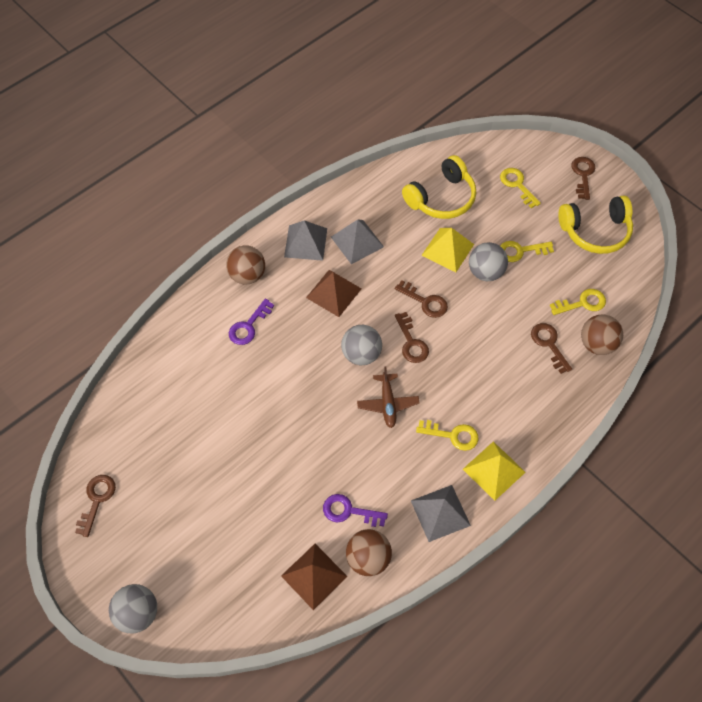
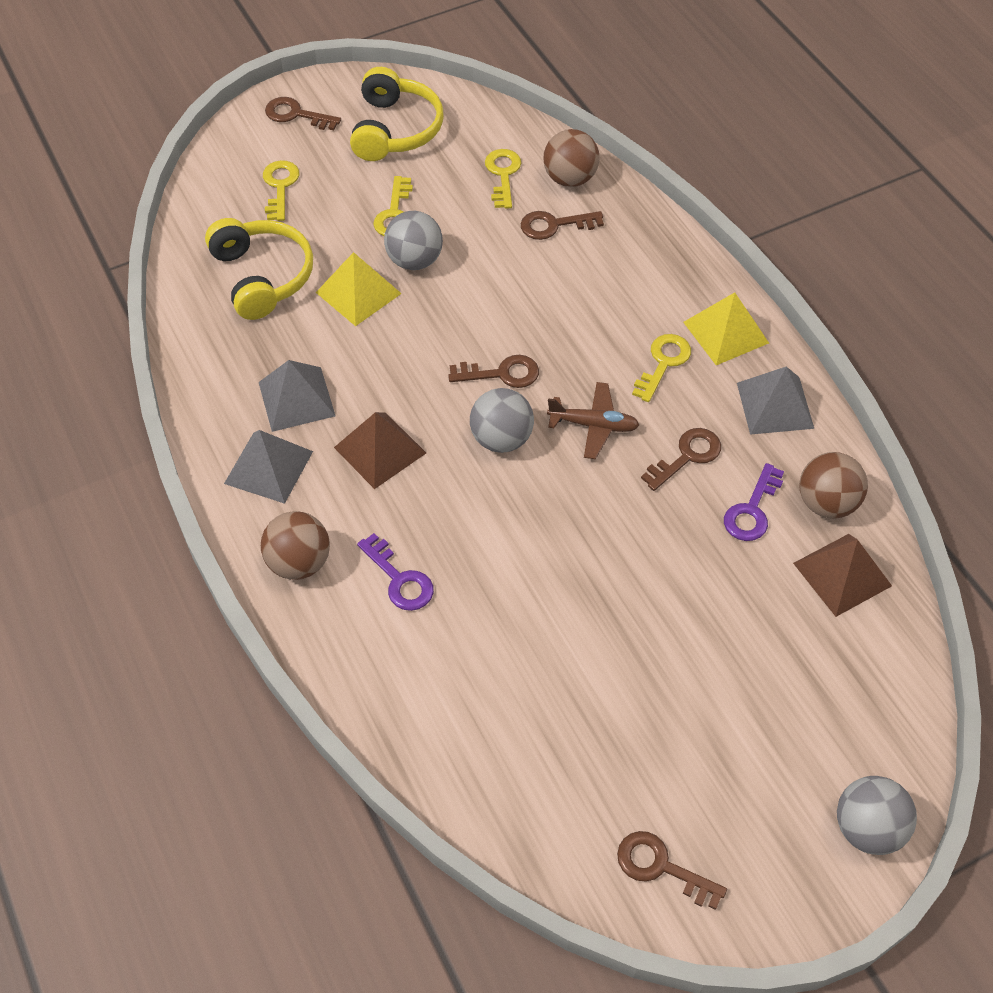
camera: 75 degrees left, 5 degrees down
brown key [395,280,448,318] -> brown key moved to [641,428,721,491]
yellow key [500,168,541,208] -> yellow key turned 105 degrees clockwise [263,160,299,221]

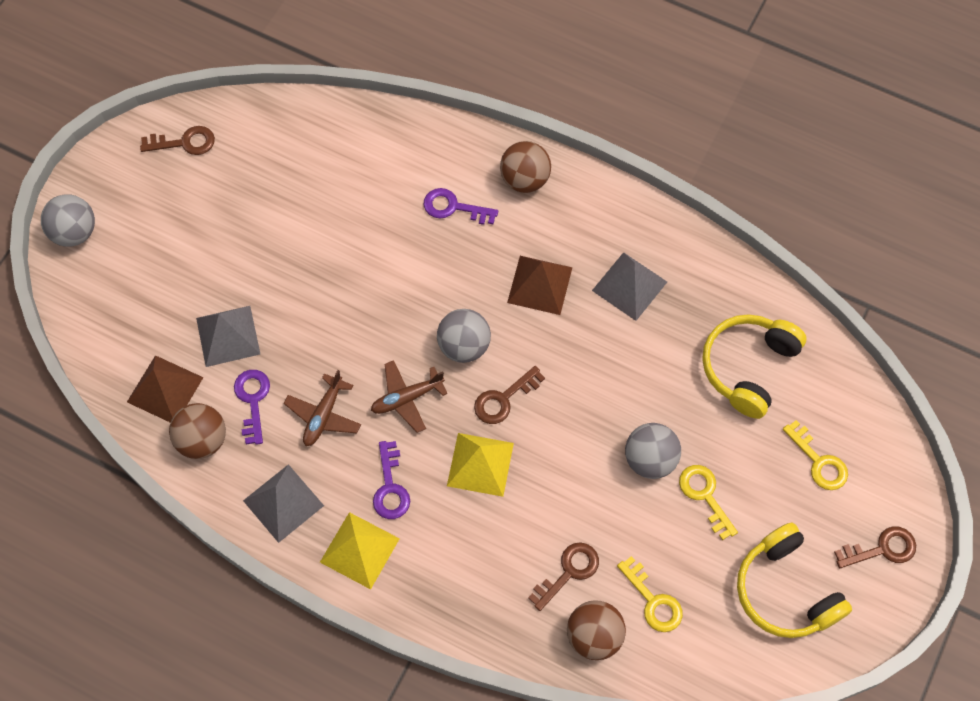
camera: 145 degrees right, 10 degrees up
yellow headphones [205,218,313,320] -> yellow headphones turned 90 degrees clockwise [702,314,807,419]
grey pyramid [224,430,313,504] -> grey pyramid moved to [196,306,260,367]
yellow pyramid [316,252,402,326] -> yellow pyramid moved to [447,433,514,497]
yellow key [632,334,691,402] -> purple key [373,441,410,519]
brown key [641,428,721,491] -> brown plane [283,370,361,446]

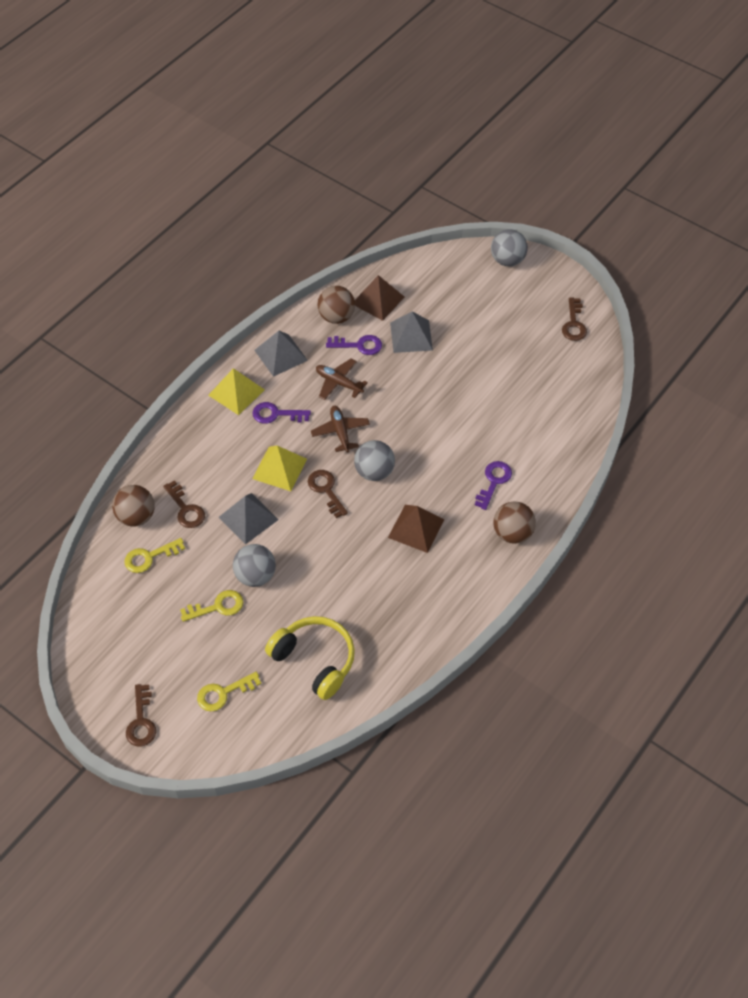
camera: 100 degrees right, 10 degrees down
grey pyramid [592,252,667,321] -> grey pyramid moved to [219,493,279,544]
yellow headphones [737,523,852,638] -> none

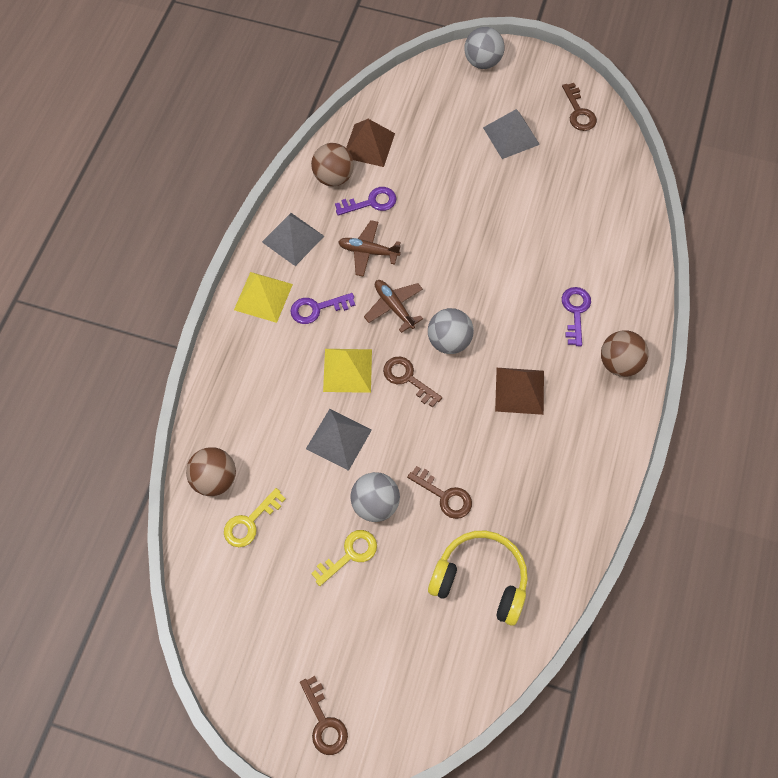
camera: 20 degrees left, 10 degrees up
brown key [163,480,205,528] -> brown key moved to [407,466,472,519]
yellow key [197,672,261,711] -> none
grey pyramid [390,311,433,353] -> grey pyramid moved to [483,109,540,159]

